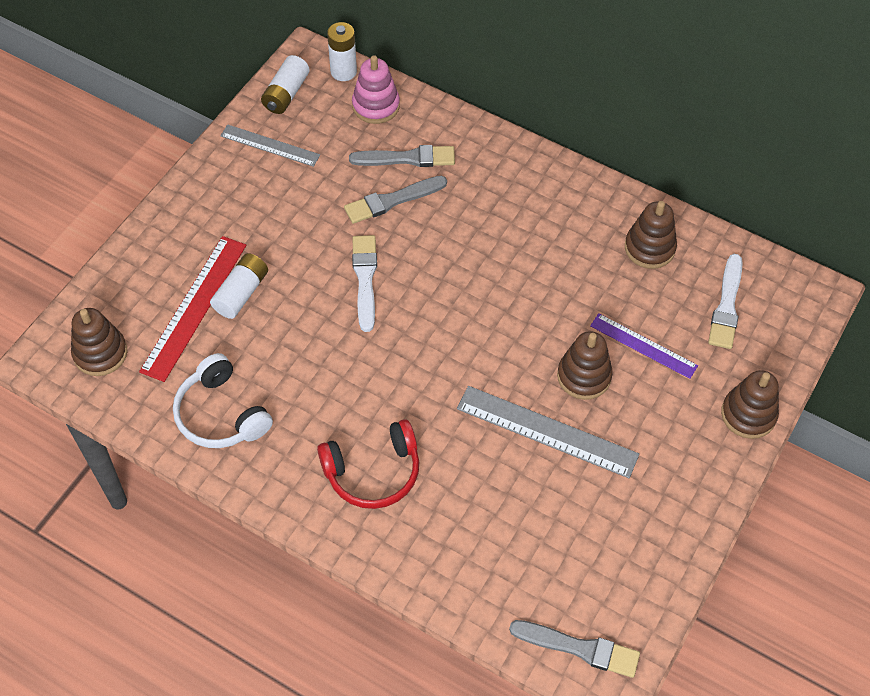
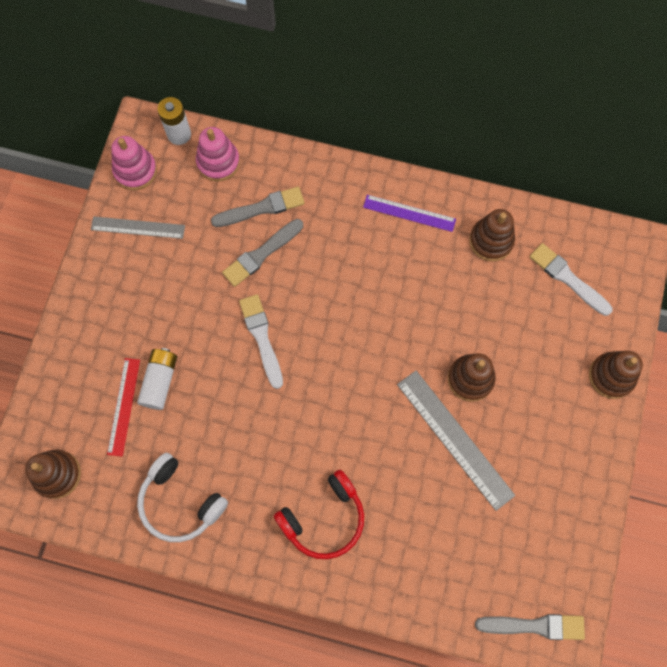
camera: 15 degrees left, 15 degrees up
red ruler [139,236,246,382] -> red ruler [107,358,140,457], size x0.63
white battery [261,55,310,114] -> pink stacking toy [111,136,157,190]
grey ruler [457,386,639,478] -> grey ruler turned 45 degrees clockwise [397,371,515,511]
purple ruler [590,313,698,379] -> purple ruler moved to [363,195,456,232]
white brush [708,254,743,349] -> white brush turned 135 degrees clockwise [530,243,612,316]

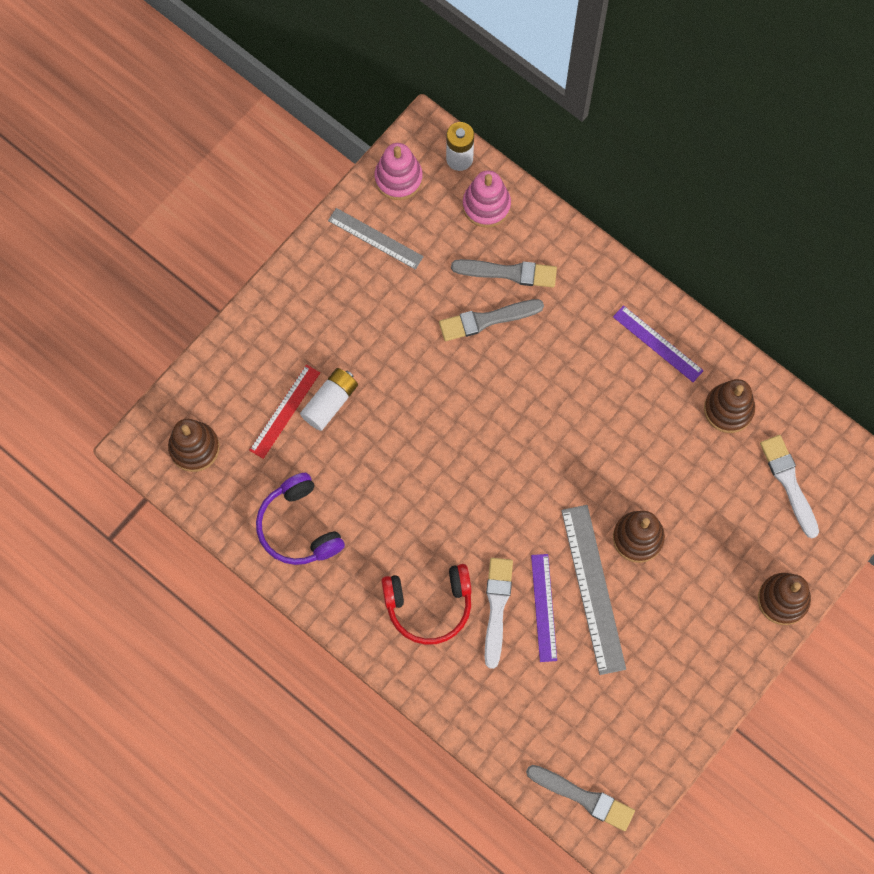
camera: 25 degrees right, 0 degrees up
white headphones [137,453,228,542] -> purple headphones [256,473,345,565]
white brush [239,294,283,389] -> white brush moved to [485,558,513,669]
none -> purple ruler [531,554,557,662]

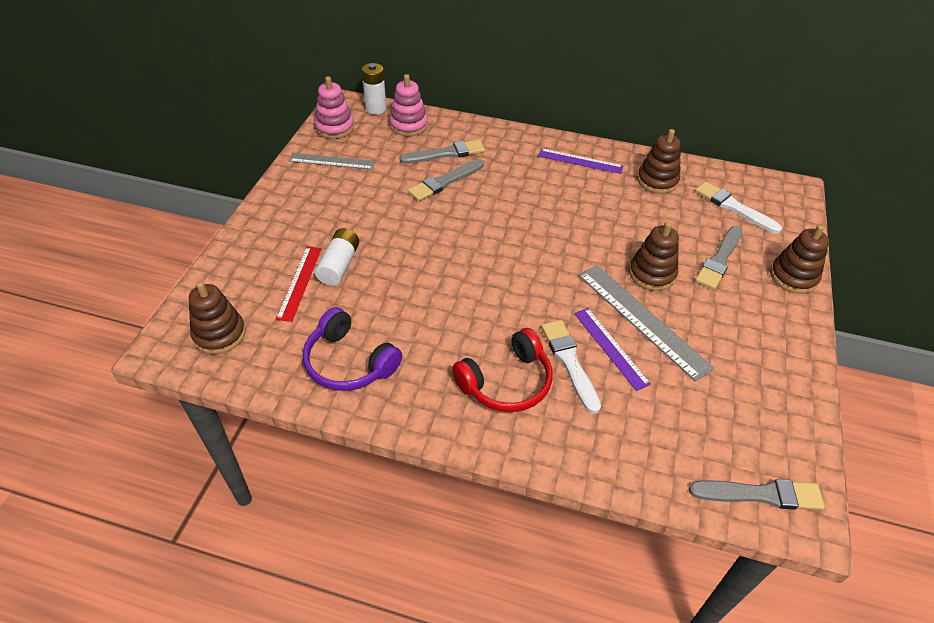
camera: 25 degrees left, 25 degrees down
none -> grey brush [695,226,742,290]

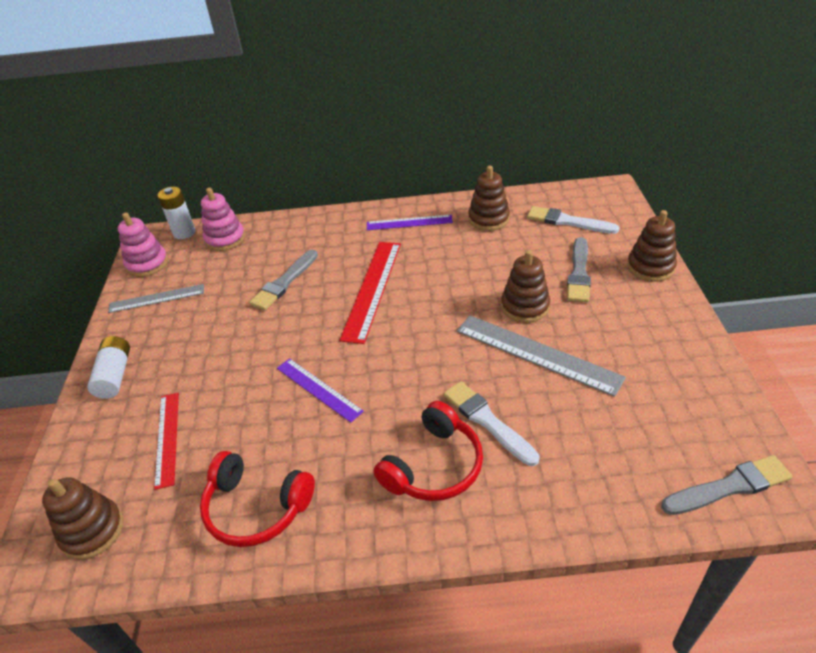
camera: 15 degrees left, 5 degrees down
purple headphones [303,307,402,391] -> red headphones [200,451,315,547]
white battery [315,228,359,286] -> white battery moved to [87,336,130,399]
grey brush [399,140,485,164] -> none
purple ruler [574,308,651,391] -> purple ruler moved to [277,358,364,423]
none -> red ruler [339,242,401,344]

